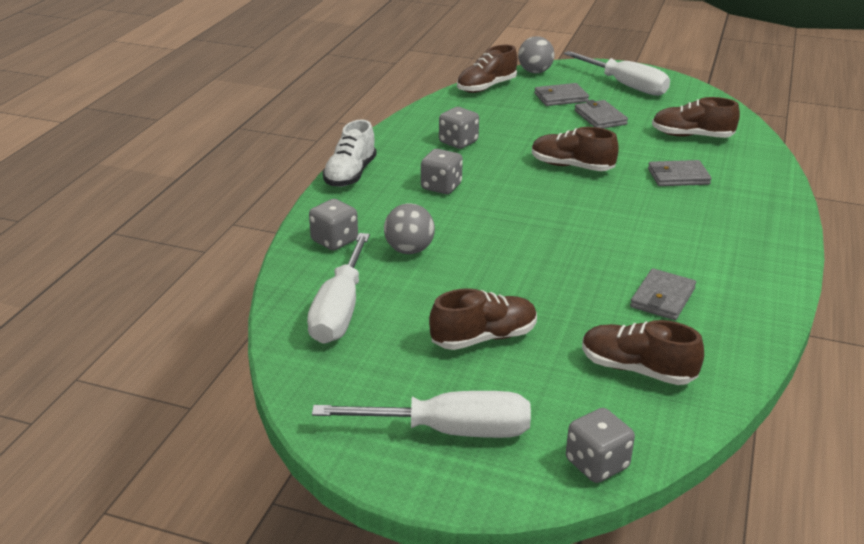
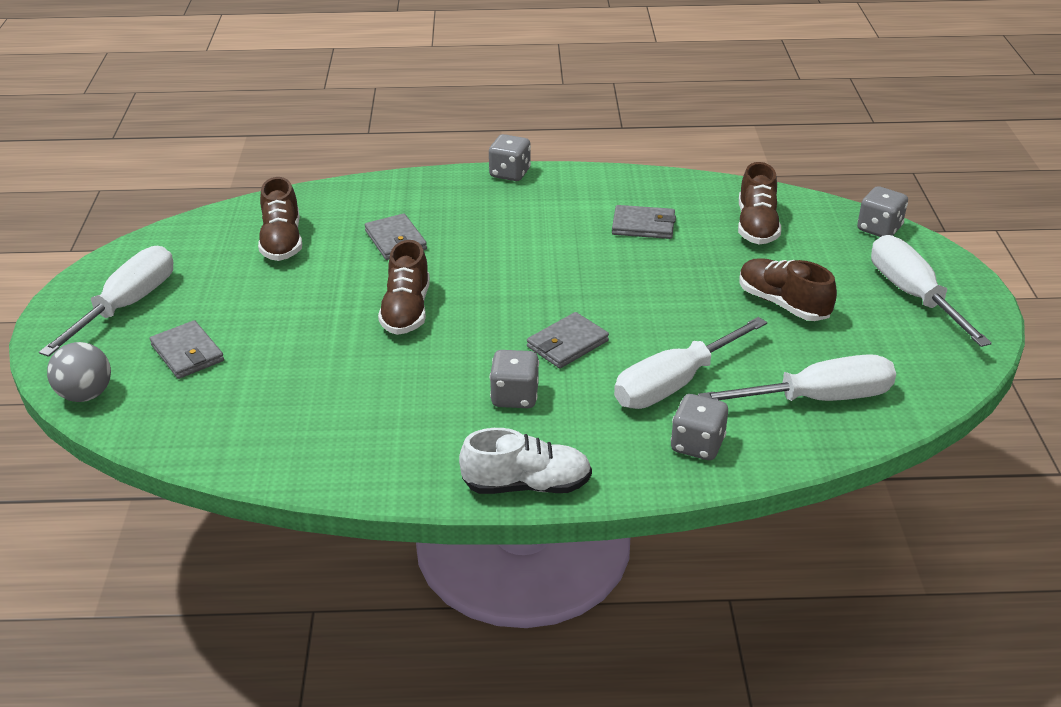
camera: 110 degrees left, 5 degrees up
grey ball [384,203,435,254] -> white screwdriver [614,317,767,409]
grey dice [439,107,479,149] -> grey dice moved to [489,134,531,181]
brown shoe [457,45,518,93] -> none
grey wallet [574,100,628,128] -> grey wallet moved to [527,312,609,369]

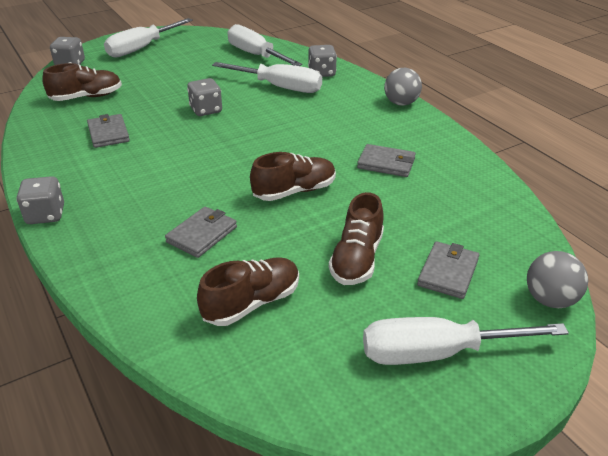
camera: 120 degrees left, 0 degrees up
white shoe [459,428,592,494] -> grey ball [384,68,422,106]
grey dice [490,350,539,408] -> grey dice moved to [187,78,222,116]
grey wallet [527,312,609,369] -> grey wallet moved to [357,144,416,177]
brown shoe [740,258,837,321] -> brown shoe moved to [329,192,384,285]

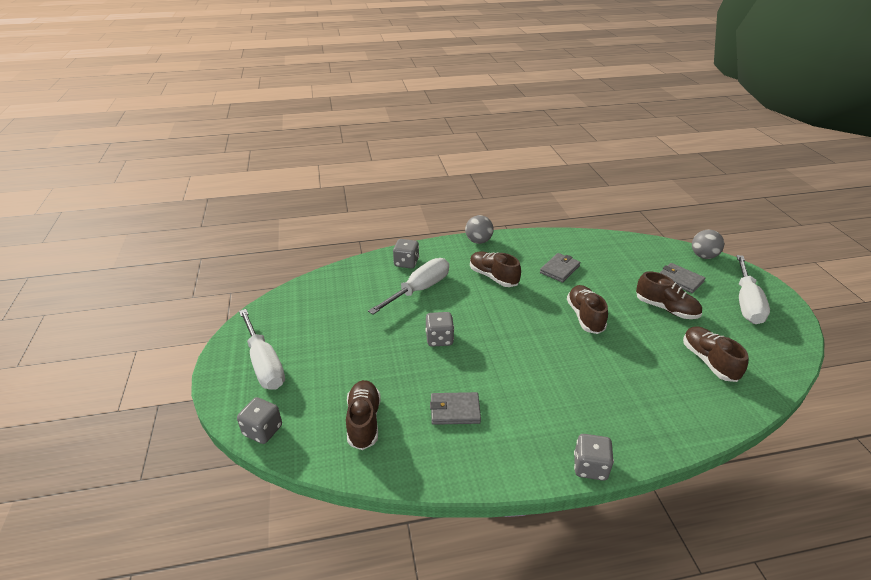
camera: 70 degrees left, 0 degrees up
grey wallet [165,207,237,258] -> none
white screwdriver [228,24,303,66] -> none
none -> brown shoe [470,252,521,287]

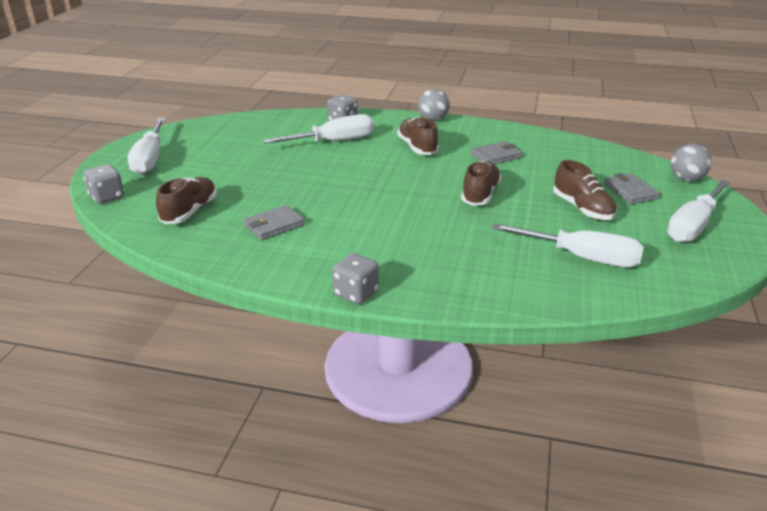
camera: 25 degrees right, 5 degrees down
grey dice [425,312,454,347] -> none
grey wallet [430,392,481,425] -> grey wallet turned 60 degrees counterclockwise [244,205,305,240]
brown shoe [683,326,749,382] -> white screwdriver [491,223,644,267]

